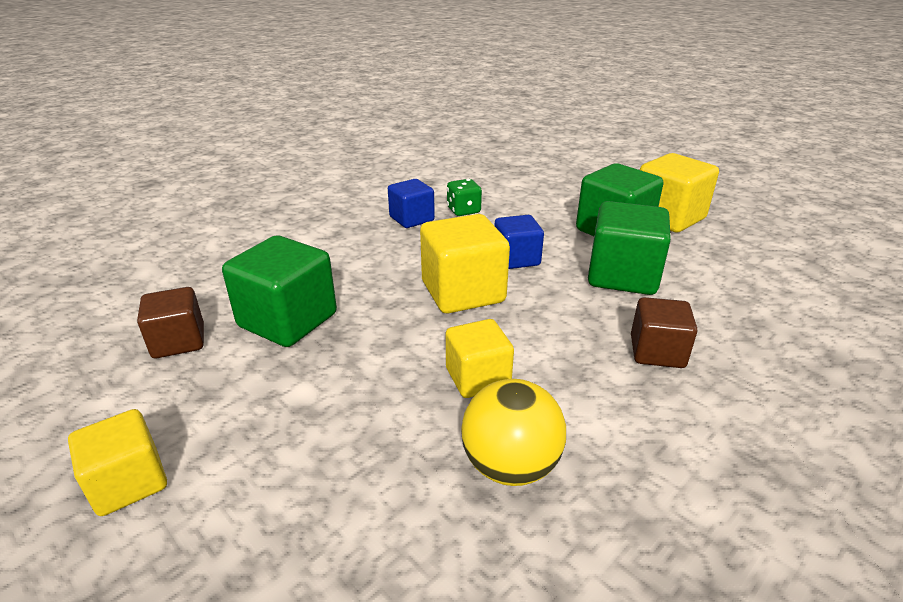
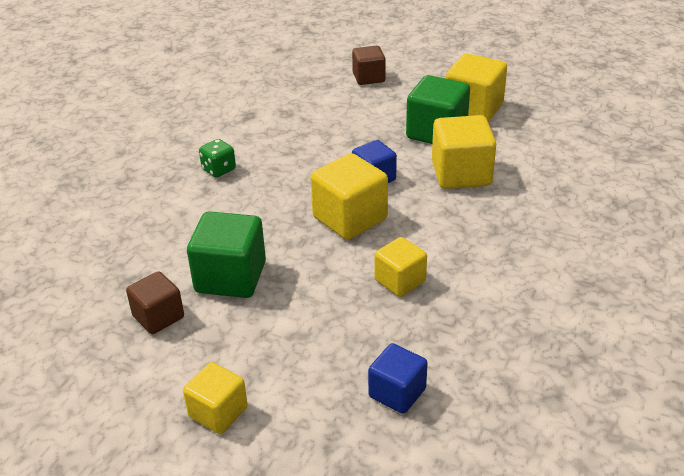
camera: 20 degrees left, 5 degrees up
blue cube [388,179,435,228] -> blue cube moved to [368,343,428,414]
green dice [447,179,482,216] -> green dice moved to [199,139,236,178]
yellow ball [461,379,566,486] -> none
green cube [588,201,671,295] -> yellow cube [432,115,496,189]
brown cube [631,297,697,368] -> brown cube moved to [352,46,386,85]

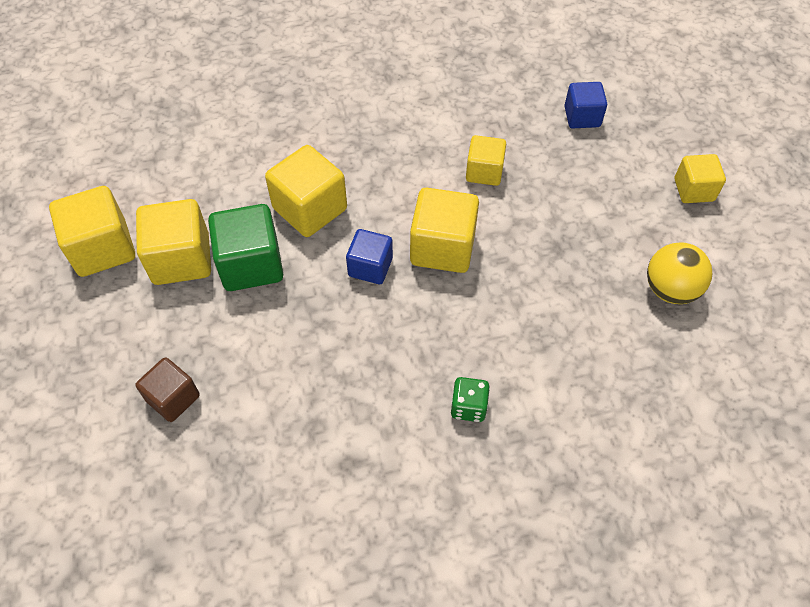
camera: 130 degrees left, 20 degrees up
brown cube [126,271,184,334] -> yellow ball [647,242,712,304]
green cube [187,211,266,298] -> none
none -> yellow cube [49,186,135,277]

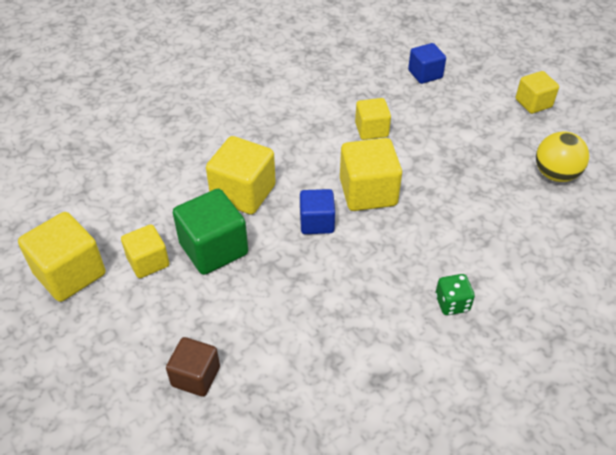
camera: 20 degrees left, 10 degrees down
yellow cube [136,199,211,285] -> yellow cube [121,224,169,278], size x0.63

